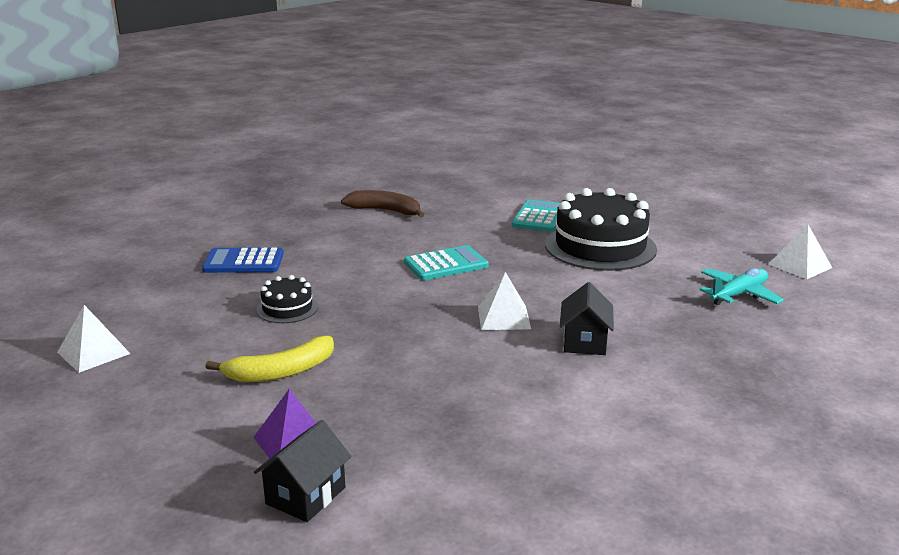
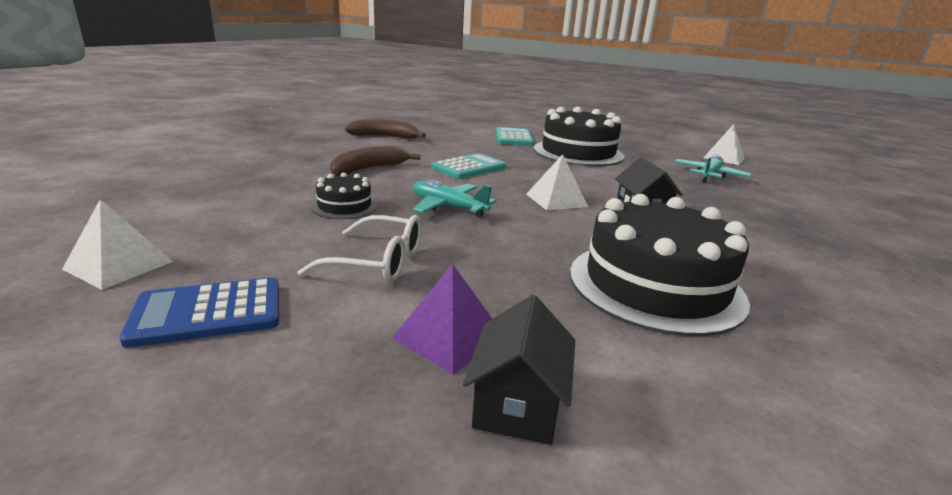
camera: 20 degrees left, 0 degrees up
blue calculator [202,247,284,273] -> blue calculator moved to [120,278,279,348]
yellow banana [206,336,334,382] -> white glasses [297,215,422,283]
none -> brown banana [330,146,420,176]
none -> turquoise plane [413,179,496,217]
none -> black cake [570,194,750,336]

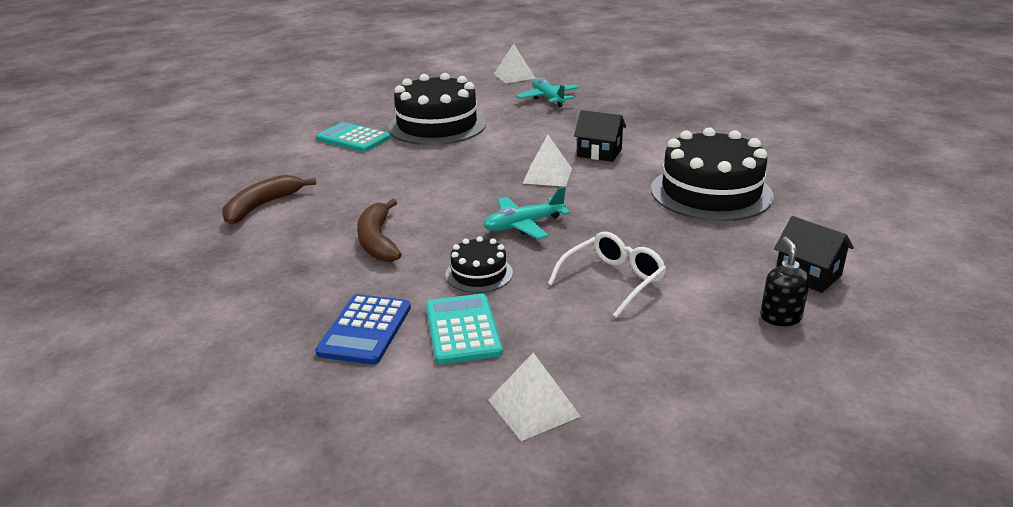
camera: 55 degrees left, 5 degrees up
blue calculator [120,278,279,348] -> blue calculator moved to [315,294,411,365]
purple pyramid [392,264,492,374] -> none
turquoise calculator [431,153,507,179] -> turquoise calculator moved to [426,294,503,364]
none -> black soap dispenser [760,237,810,326]

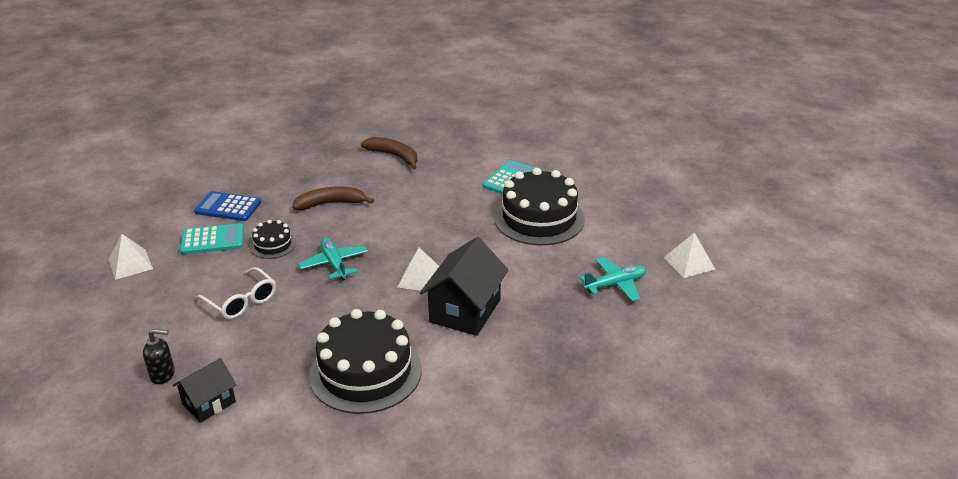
camera: 90 degrees right, 5 degrees up
black house [574,110,626,162] -> black house [420,237,509,336], size x1.68

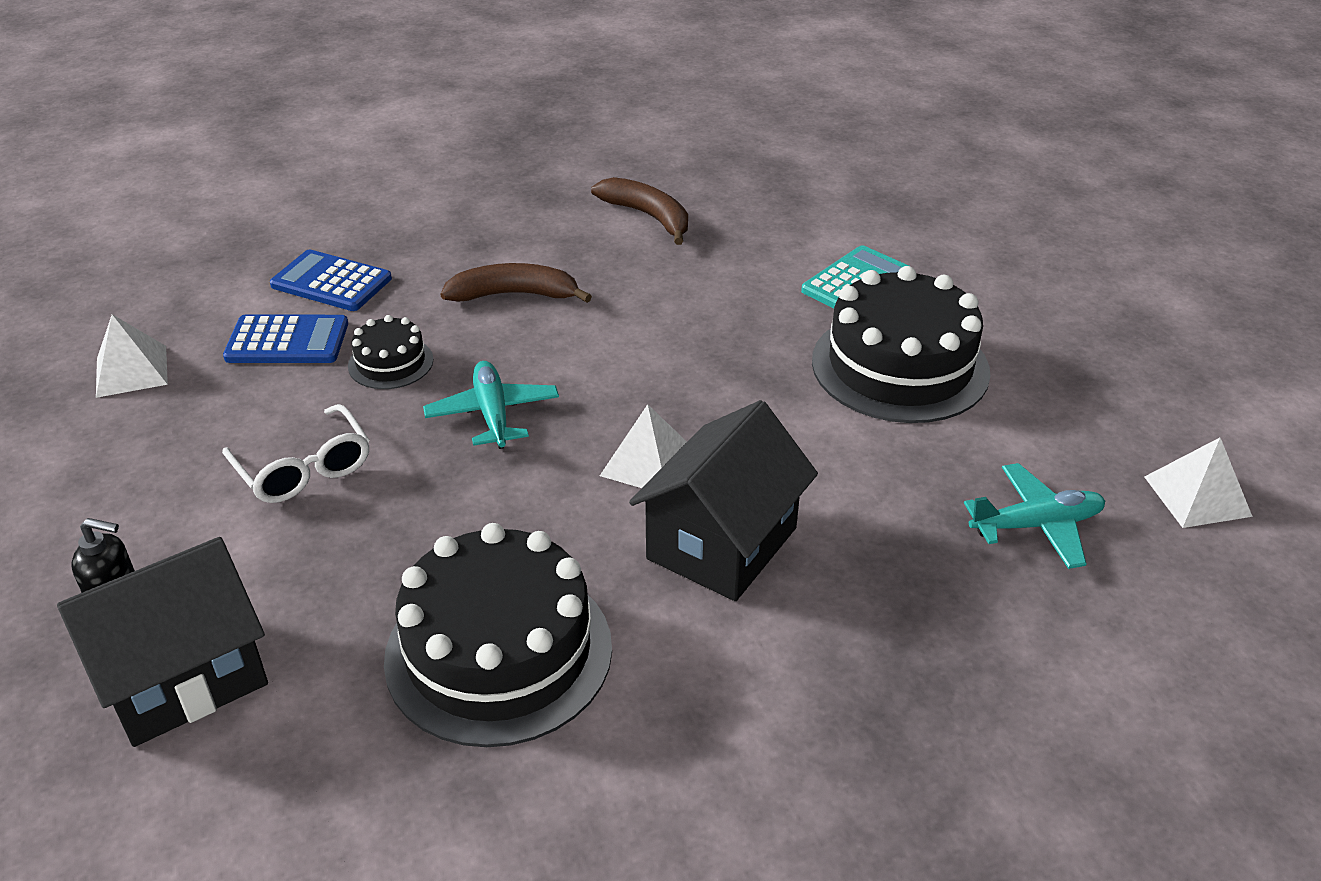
camera: 10 degrees right, 5 degrees up
black house [173,358,236,423] -> black house [57,537,268,747], size x1.68
turquoise calculator [180,223,244,254] -> blue calculator [223,314,348,363]

